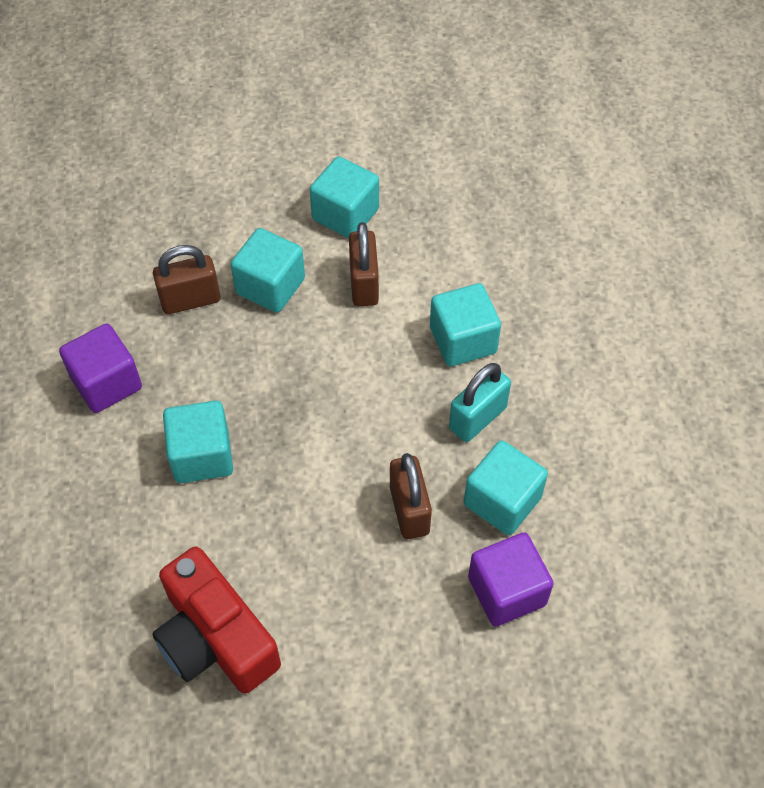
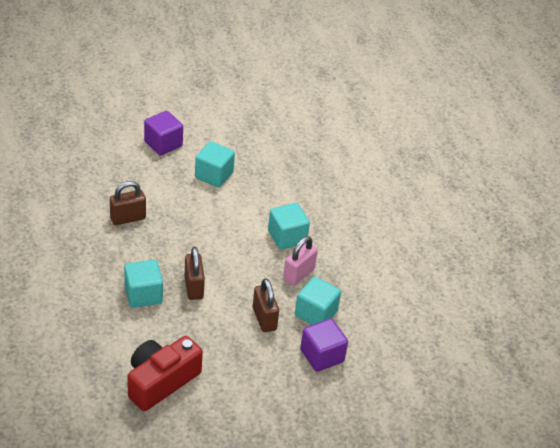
camera: 10 degrees left, 15 degrees down
purple cube [59,324,142,413] -> purple cube moved to [144,111,183,156]
red camera [152,547,281,694] -> red camera turned 90 degrees clockwise [128,336,203,411]
turquoise cube [230,228,305,313] -> none
brown padlock [349,222,379,306] -> brown padlock moved to [185,247,205,300]
turquoise padlock [449,363,511,442] -> pink padlock [283,236,318,286]

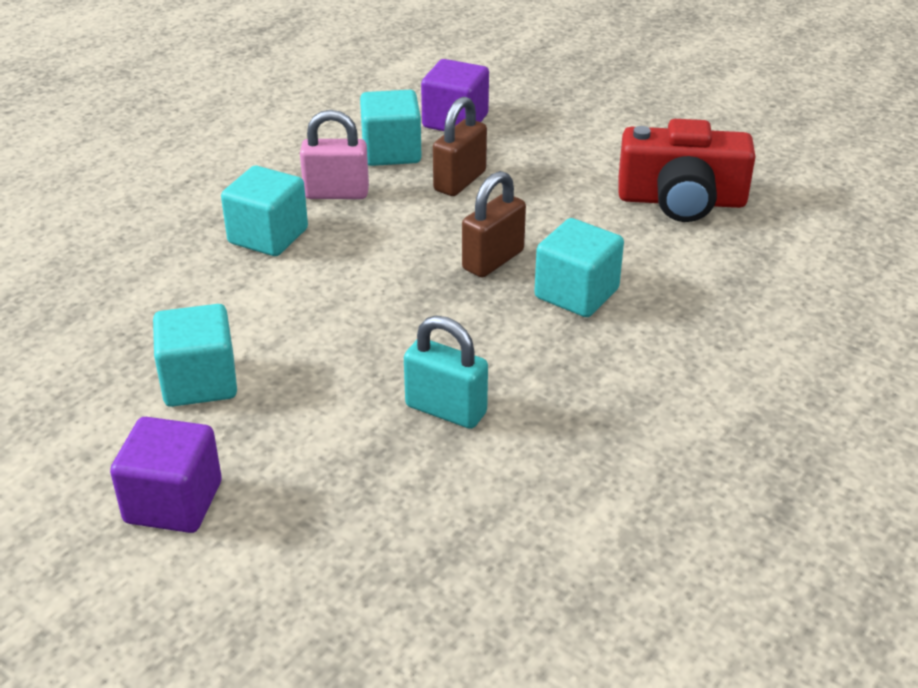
camera: 125 degrees left, 5 degrees down
brown padlock [110,181,146,225] -> turquoise padlock [404,316,488,429]

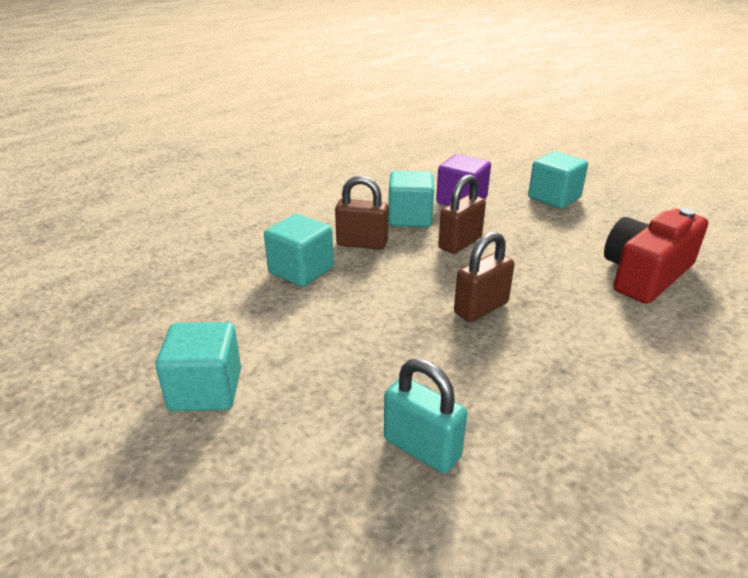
camera: 10 degrees right, 5 degrees down
purple cube [110,417,222,533] -> none
pink padlock [300,110,369,199] -> brown padlock [335,176,388,249]
turquoise cube [534,218,624,317] -> turquoise cube moved to [528,151,588,209]
red camera [618,119,756,222] -> red camera turned 120 degrees clockwise [604,208,708,304]

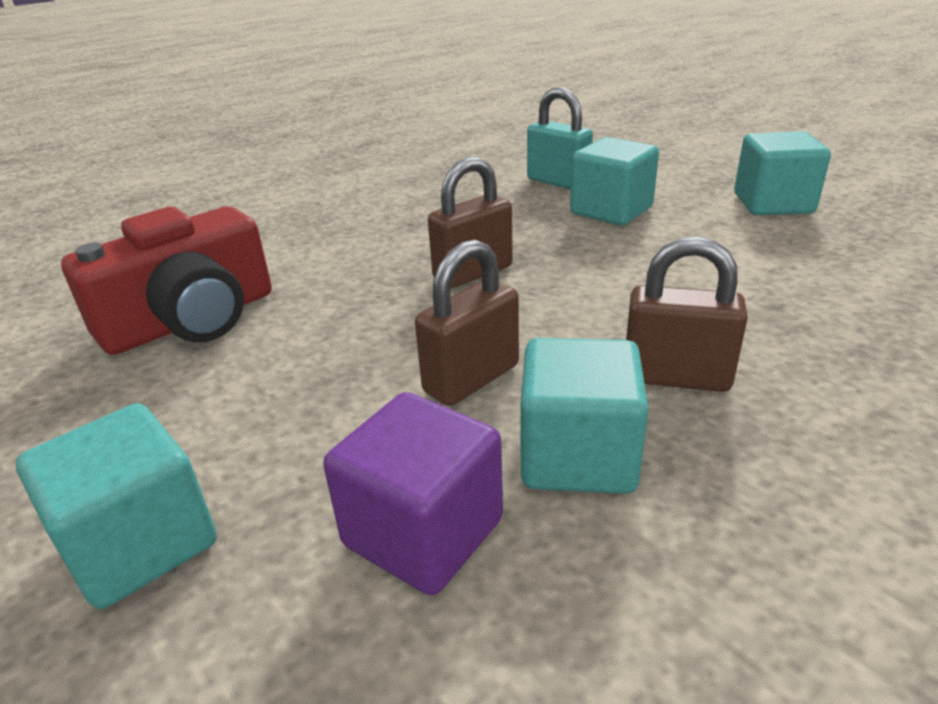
camera: 175 degrees left, 0 degrees up
turquoise cube [264,214,334,287] -> turquoise cube moved to [570,137,659,226]

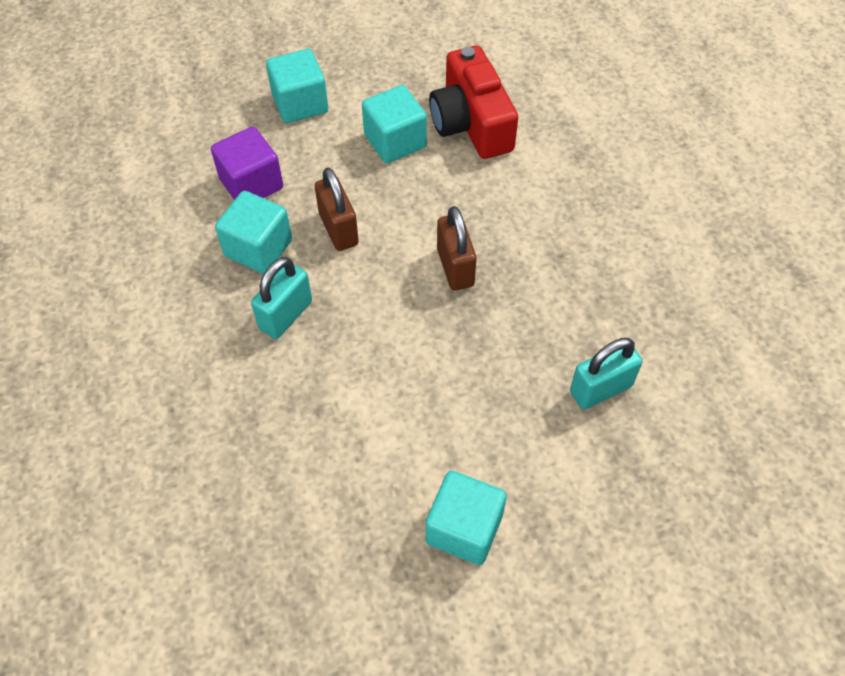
camera: 110 degrees right, 25 degrees up
turquoise cube [570,137,659,226] -> turquoise cube moved to [362,85,427,163]
brown padlock [626,237,748,392] -> turquoise padlock [251,257,312,339]

